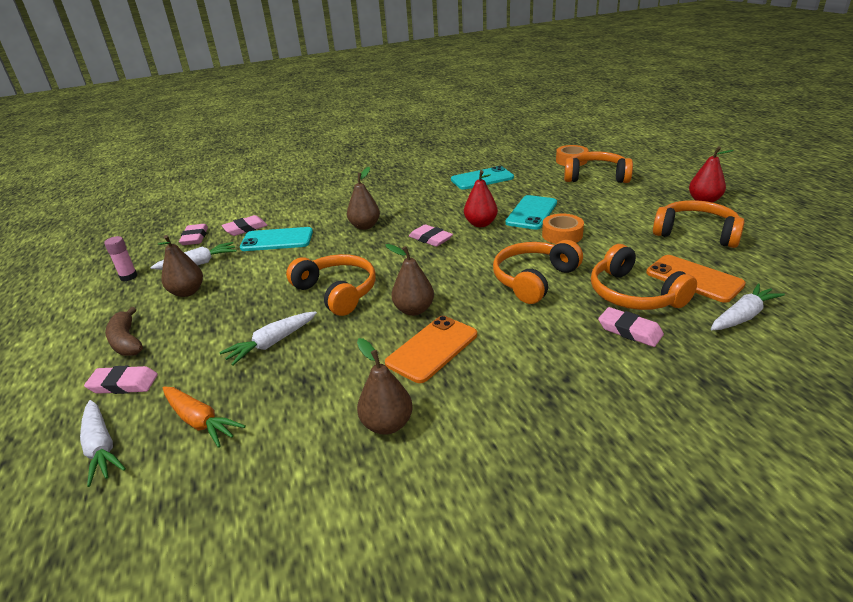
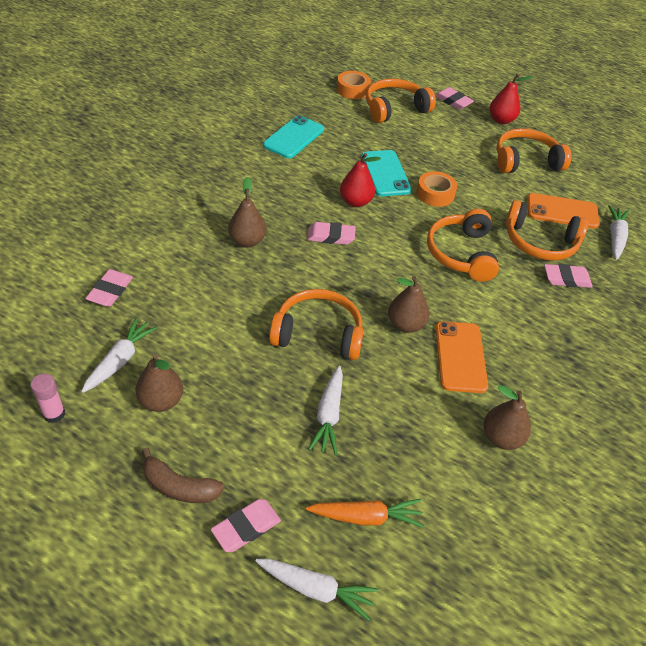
camera: 45 degrees left, 15 degrees up
pink eraser [179,224,208,245] -> pink eraser moved to [435,87,474,110]
turquoise phone [240,227,313,251] -> none

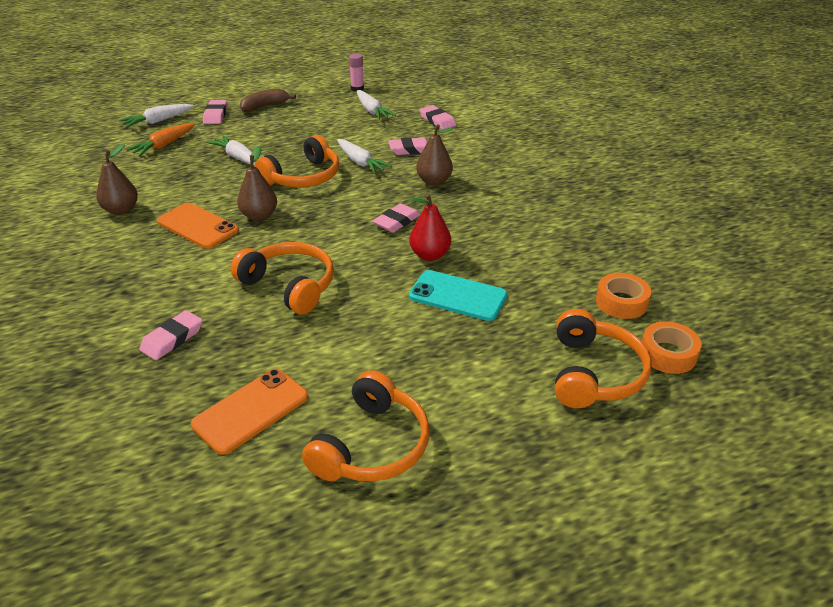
camera: 130 degrees right, 10 degrees down
brown pear [135,354,183,412] -> none
turquoise phone [263,115,324,159] -> none
orange tape [417,171,457,207] -> orange tape moved to [596,273,651,319]
pink eraser [435,87,474,110] -> pink eraser moved to [388,137,428,155]
red pear [490,74,532,124] -> none
orange headphones [505,200,588,261] -> none
white carrot [608,205,629,260] -> white carrot moved to [337,139,392,174]

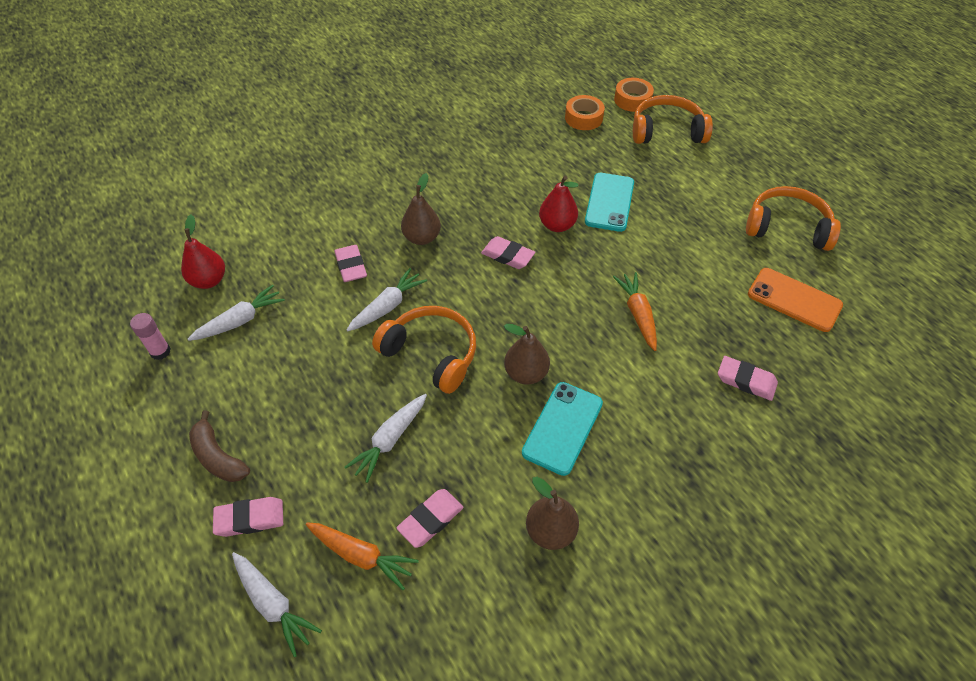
camera: 100 degrees left, 15 degrees up
orange phone [157,203,239,249] -> turquoise phone [522,382,603,476]
orange headphones [230,242,334,314] -> orange carrot [613,272,657,351]
pink eraser [419,105,456,130] -> pink eraser moved to [396,489,464,548]
none -> red pear [181,215,225,289]

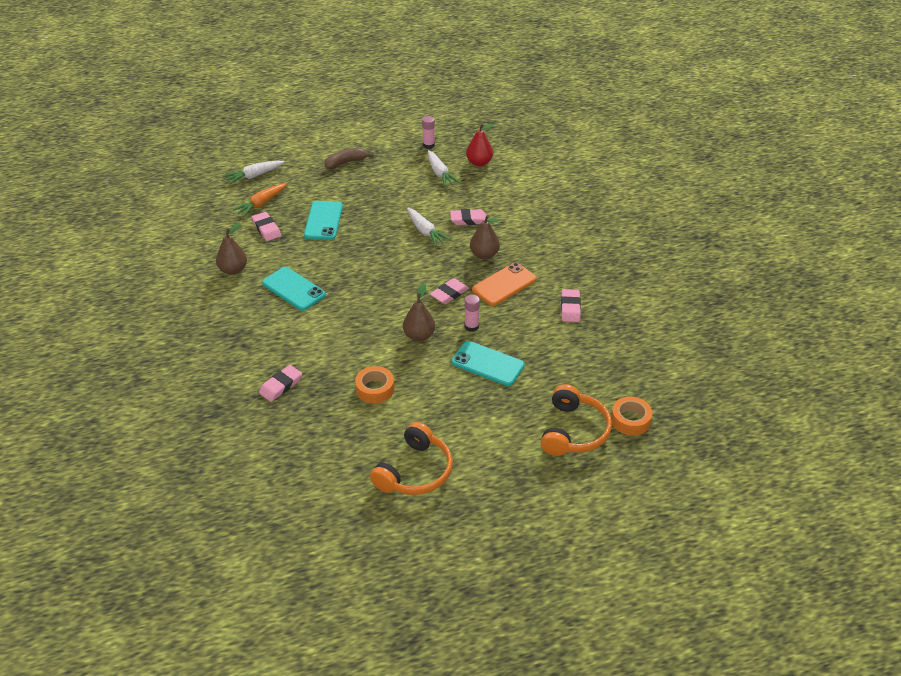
camera: 105 degrees right, 10 degrees down
pink eraser [213,497,283,537] -> pink eraser moved to [561,289,581,322]
white carrot [344,394,427,483] -> turquoise phone [304,201,343,240]
orange headphones [372,306,476,394] -> none
brown pear [504,324,550,385] -> brown pear moved to [403,283,435,341]
red pear [539,176,579,232] -> pink glue stick [465,295,480,332]
orange tape [565,95,605,130] -> orange tape moved to [355,366,394,404]
orange carrot [613,272,657,351] -> none
orange phone [748,268,843,332] -> orange phone moved to [472,263,537,306]

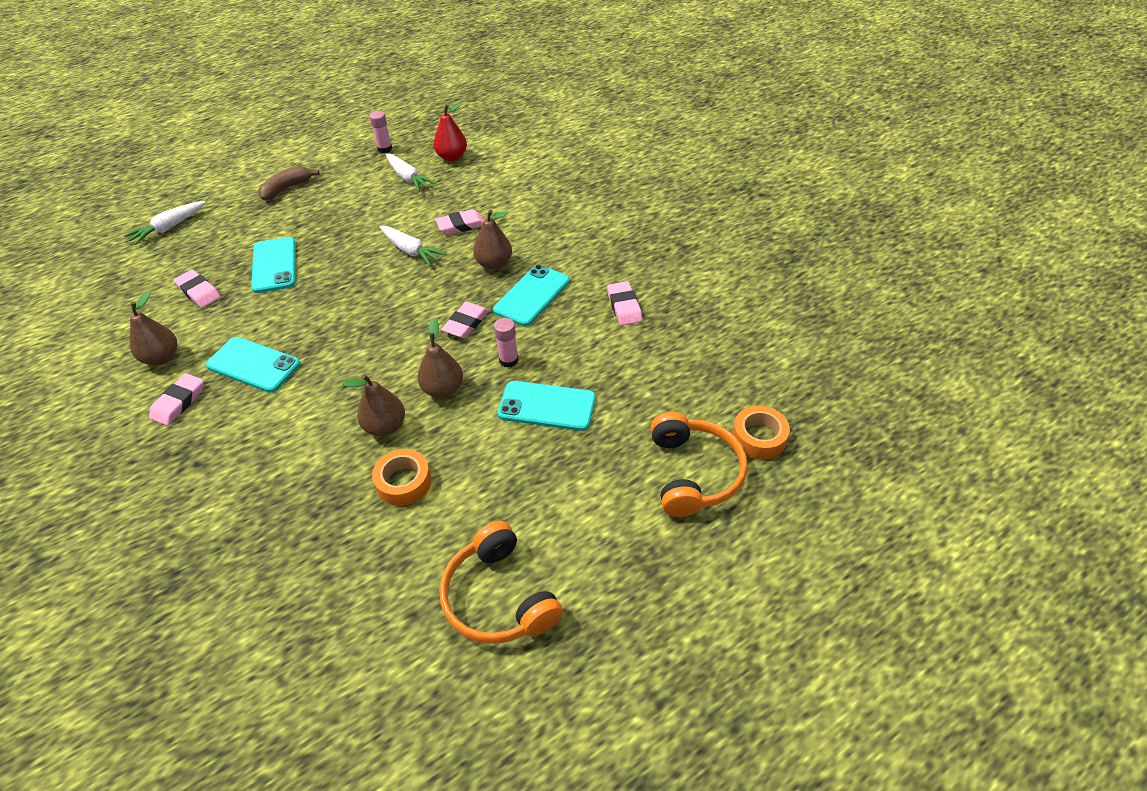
camera: 15 degrees left, 5 degrees up
orange carrot [233,183,287,217] -> none
pink eraser [259,365,302,402] -> pink eraser moved to [149,373,204,426]
orange headphones [370,422,453,495] -> orange headphones turned 135 degrees clockwise [439,521,563,644]
orange phone [472,263,537,306] -> turquoise phone [493,265,570,326]
none -> brown pear [342,374,405,437]

